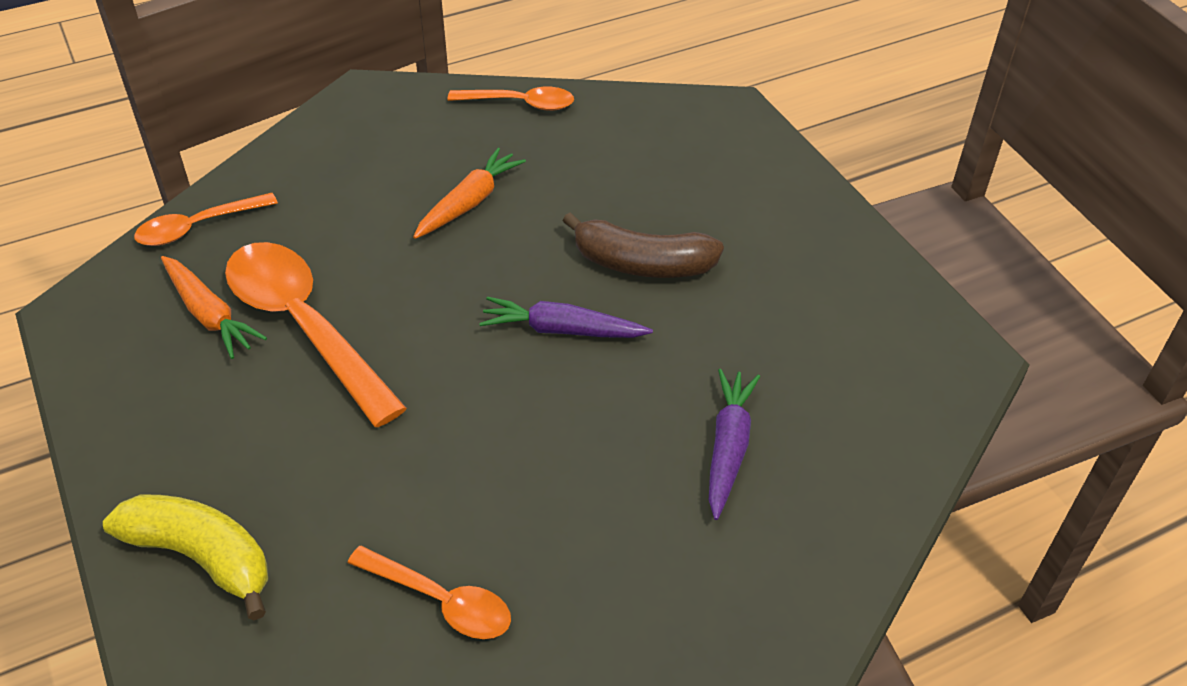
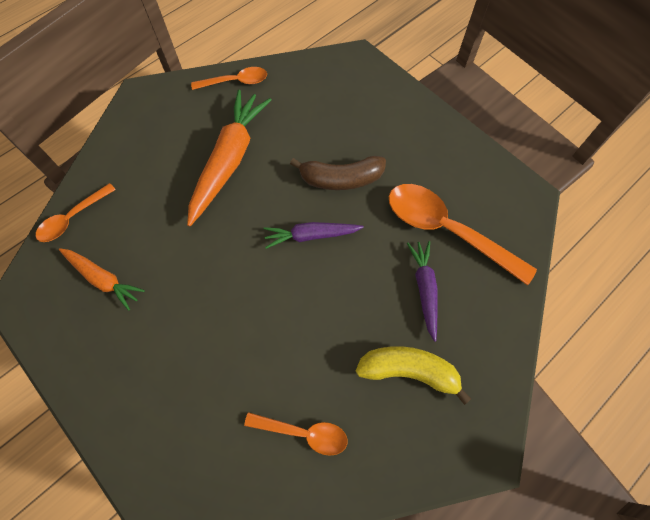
camera: 15 degrees left, 20 degrees up
yellow banana [103,495,268,620] -> yellow banana moved to [356,346,471,405]
orange spoon [225,242,407,427] -> orange spoon moved to [389,184,537,286]
orange carrot [413,148,526,239] -> orange carrot [187,90,271,226], size x1.74

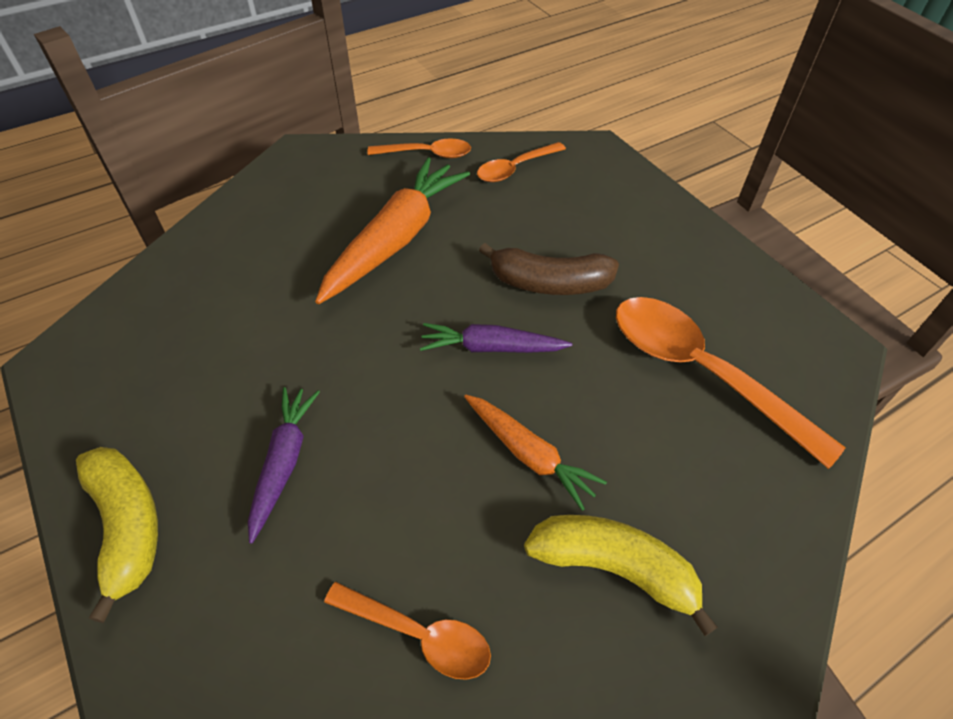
camera: 10 degrees right, 15 degrees down
orange spoon [36,183,116,242] -> orange spoon moved to [477,142,566,182]
orange carrot [59,248,145,311] -> orange carrot moved to [464,395,607,511]
purple carrot [407,241,438,342] -> purple carrot moved to [248,387,320,544]
none -> yellow banana [76,447,158,623]

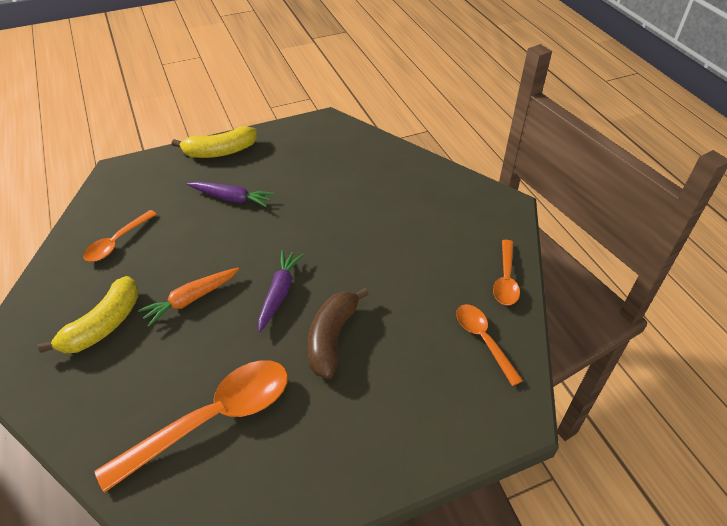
camera: 100 degrees right, 5 degrees down
orange carrot [315,157,470,304] -> none

